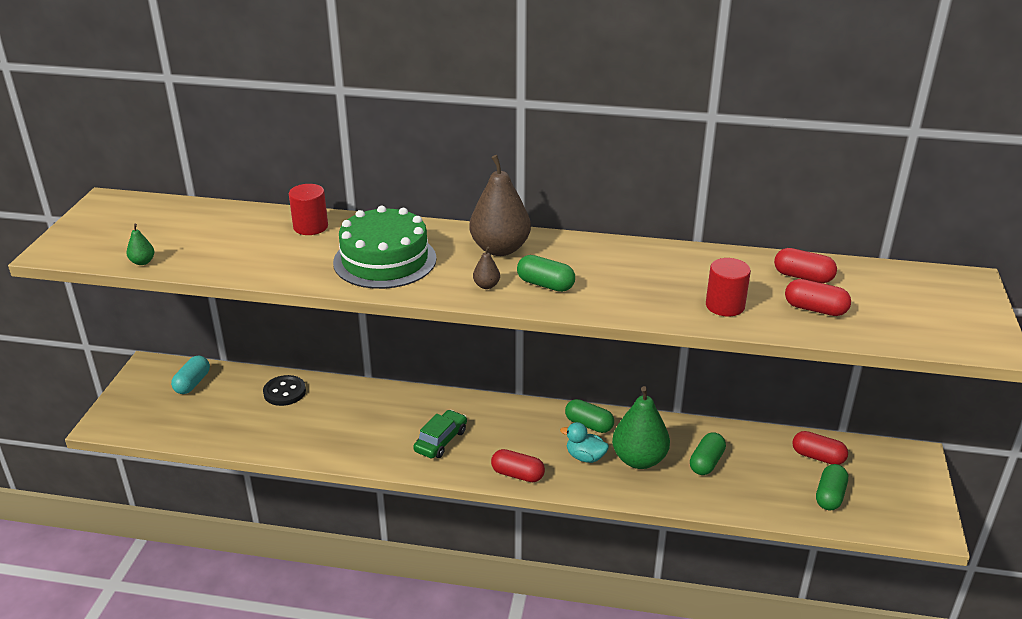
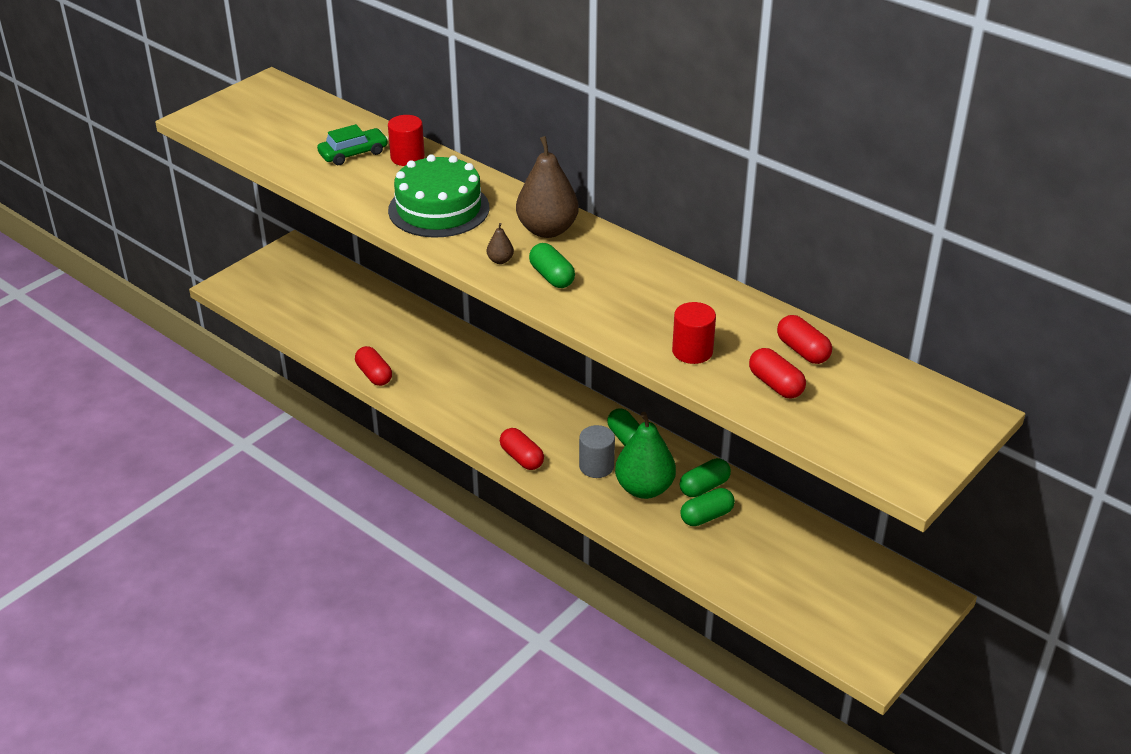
camera: 30 degrees right, 5 degrees up
green pear [127,224,154,265] -> none
turquoise capsule [171,356,210,394] -> none
black button [263,375,306,406] -> none
green car [413,410,467,458] -> green car moved to [317,124,388,165]
turquoise duck [560,422,609,463] -> grey cylinder [579,425,615,478]
red capsule [792,431,848,465] -> red capsule moved to [355,346,392,386]
green capsule [816,464,848,510] -> green capsule moved to [680,458,731,497]

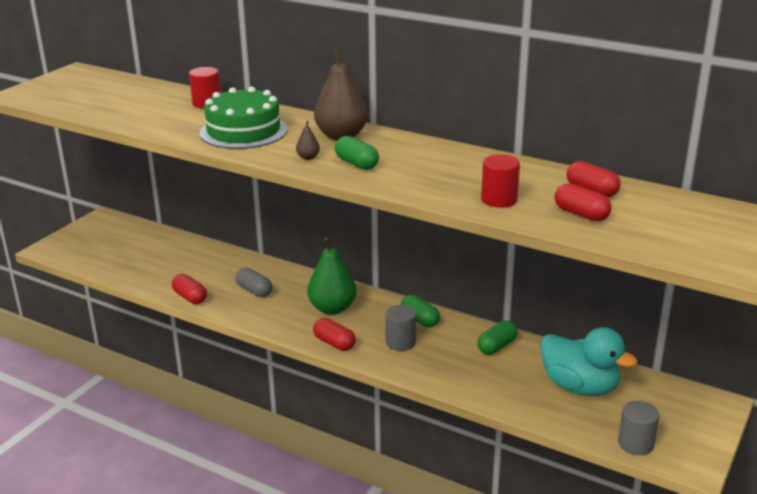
camera: 10 degrees left, 10 degrees down
green car [317,124,388,165] -> none
green pear [615,412,676,499] -> green pear moved to [307,237,357,315]
green capsule [680,488,735,526] -> none
none -> grey capsule [236,268,272,297]
none -> turquoise duck [540,327,638,396]
none -> grey cylinder [618,401,660,455]

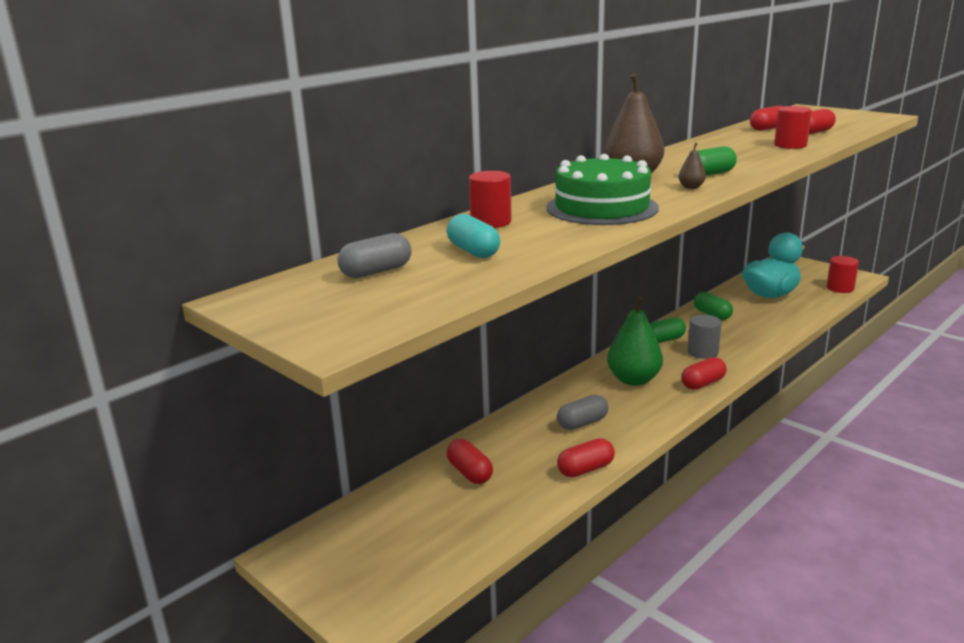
camera: 75 degrees left, 5 degrees down
grey cylinder [618,401,660,455] -> red cylinder [827,256,859,293]
none -> grey capsule [338,233,411,278]
none -> turquoise capsule [447,214,500,258]
none -> red capsule [447,439,493,484]

